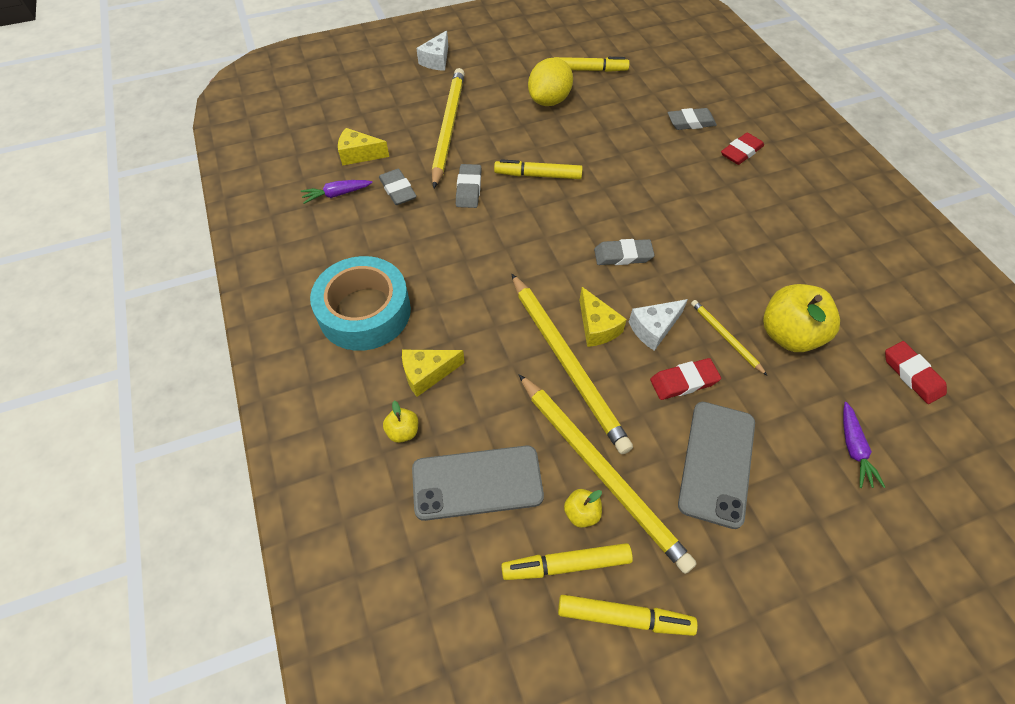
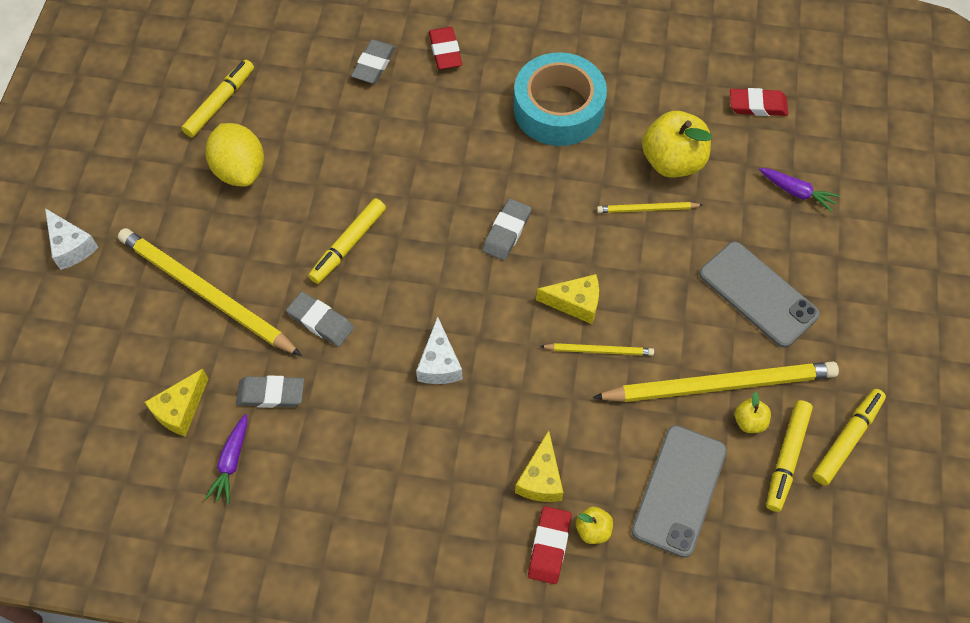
camera: 60 degrees left, 5 degrees up
turquoise tape [310,256,411,351] -> turquoise tape moved to [514,52,607,146]
yellow pencil [511,274,633,454] -> yellow pencil [540,343,654,356], size x0.47
white cheese [629,299,688,351] -> white cheese moved to [416,317,462,384]
red eraser [650,358,721,400] -> red eraser moved to [528,506,572,584]

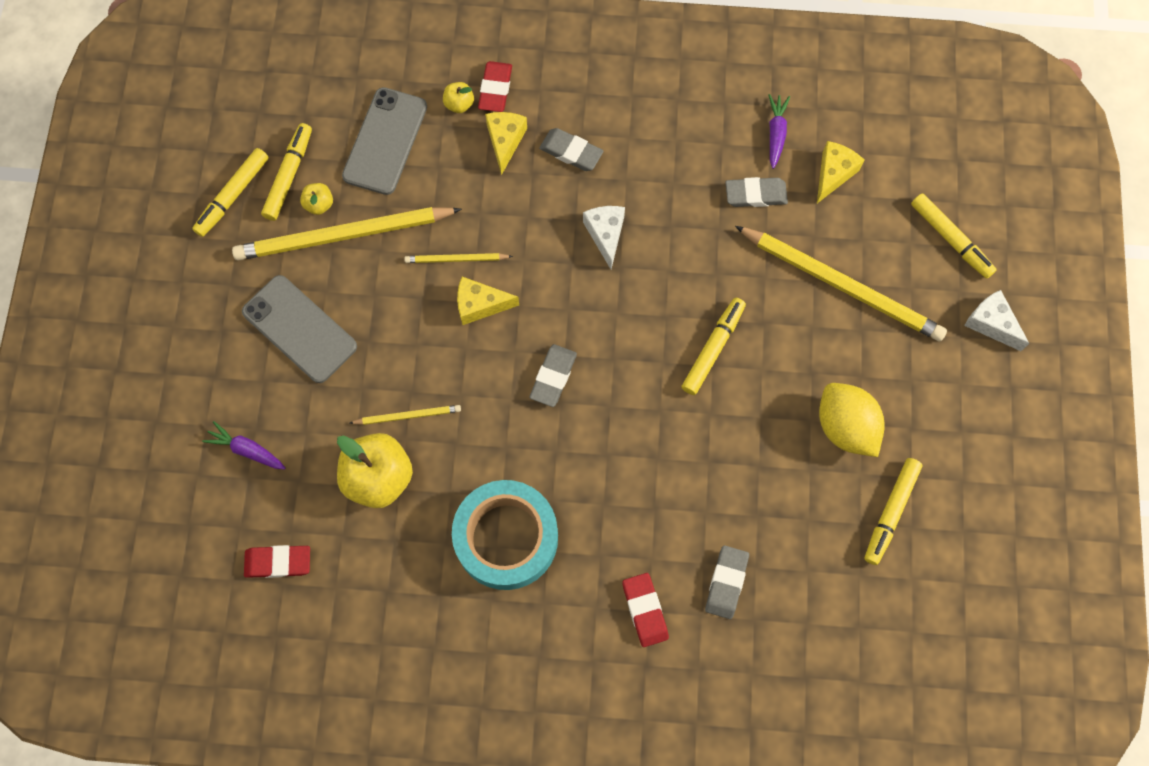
camera: 175 degrees right, 10 degrees up
grey eraser [286,292,354,347] -> grey eraser moved to [539,128,604,171]
none -> yellow marker [911,193,997,279]

